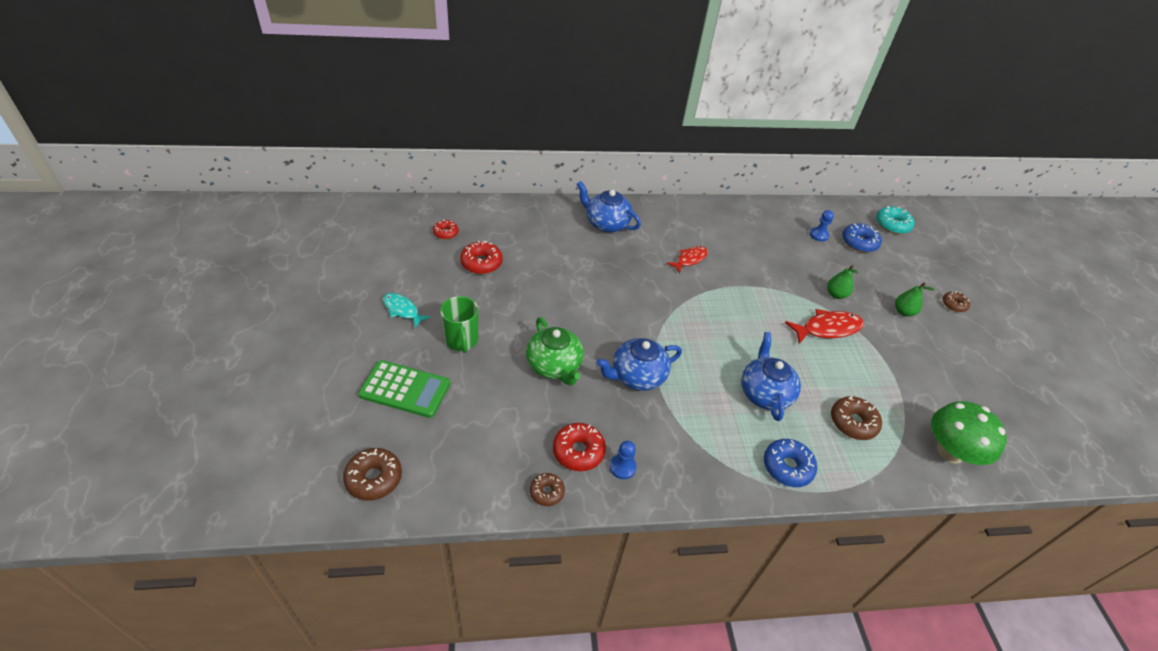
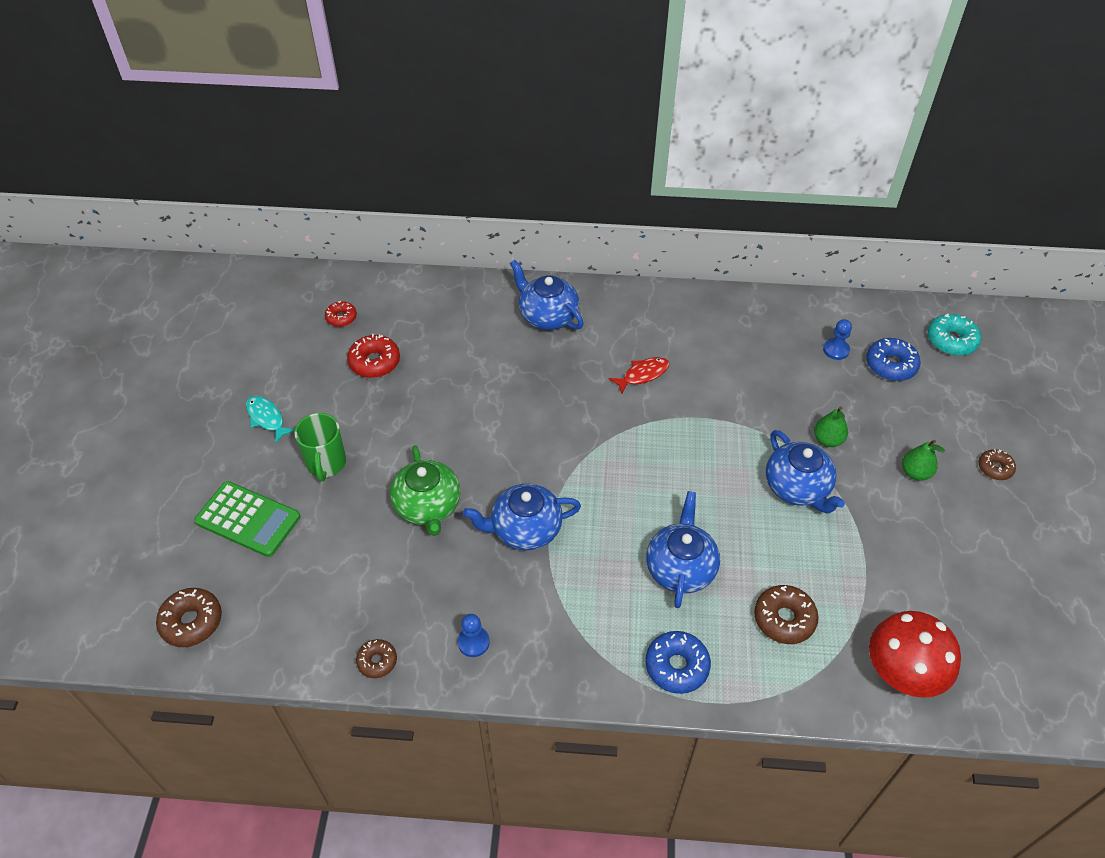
camera: 15 degrees right, 5 degrees up
red donut [553,423,606,471] -> none
red fish [785,309,864,344] -> blue teapot [766,430,845,514]
green mushroom [931,401,1007,465] -> red mushroom [869,611,961,698]

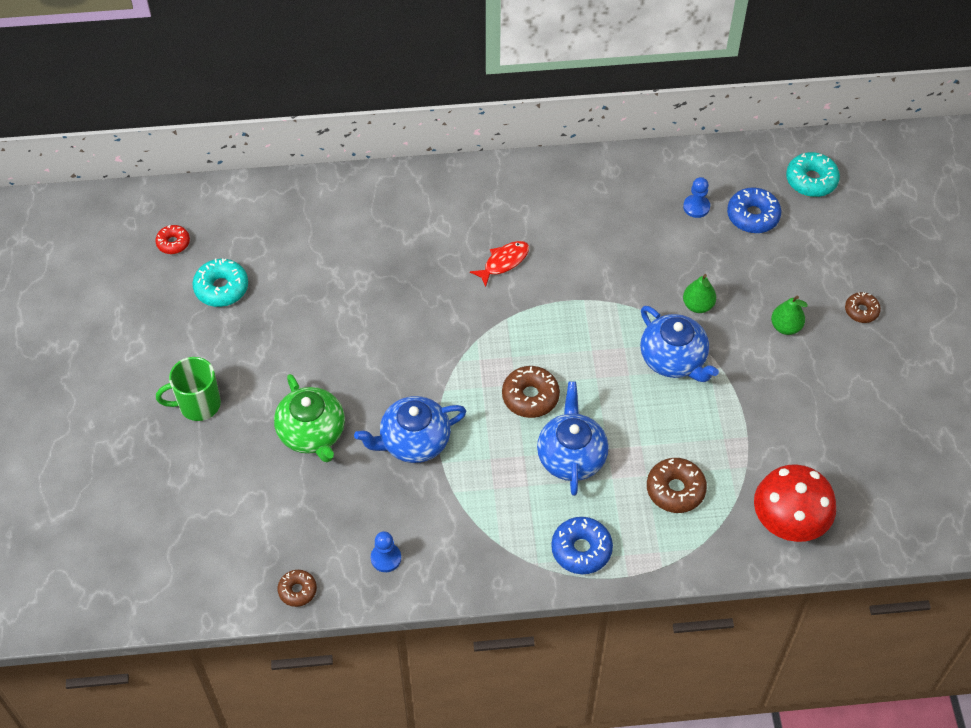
camera: 10 degrees left, 5 degrees up
brown donut [156,588,222,647] -> brown donut moved to [502,366,560,418]
green calculator [194,481,300,557] -> none
turquoise fish [246,396,295,444] -> none
green mug [294,413,346,482] -> green mug turned 90 degrees clockwise [156,357,221,421]
red donut [347,334,400,378] -> turquoise donut [192,259,248,307]
blue teapot [510,260,584,330] -> none

